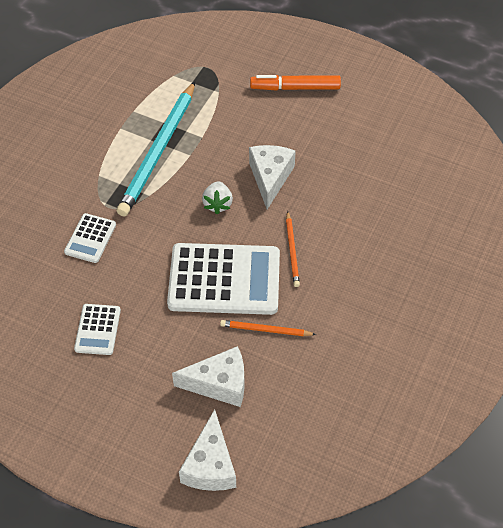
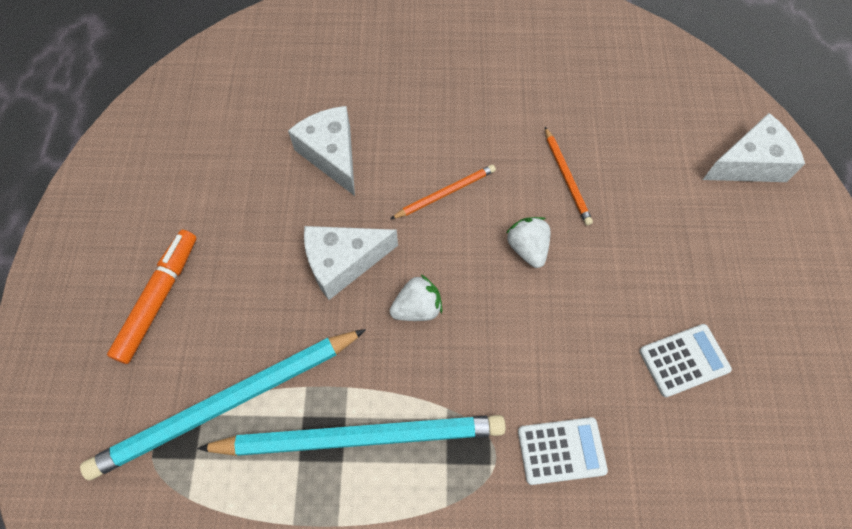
camera: 115 degrees left, 10 degrees up
white calculator [167,243,280,315] -> white strawberry [506,217,551,268]
white cheese [172,346,245,407] -> white cheese moved to [288,106,355,196]
orange marker [250,75,341,91] -> orange marker turned 135 degrees counterclockwise [107,230,196,364]
none -> turquoise pencil [80,329,366,480]

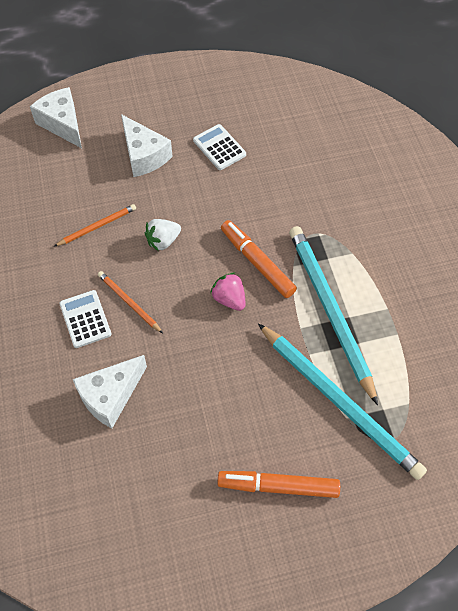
camera: 105 degrees left, 5 degrees down
white cheese [304,226,398,300] -> white cheese moved to [121,114,173,177]
white strawberry [390,275,442,321] -> pink strawberry [210,272,246,311]
white calculator [518,417,608,485] -> white calculator moved to [59,290,111,348]
none -> orange marker [221,220,297,298]

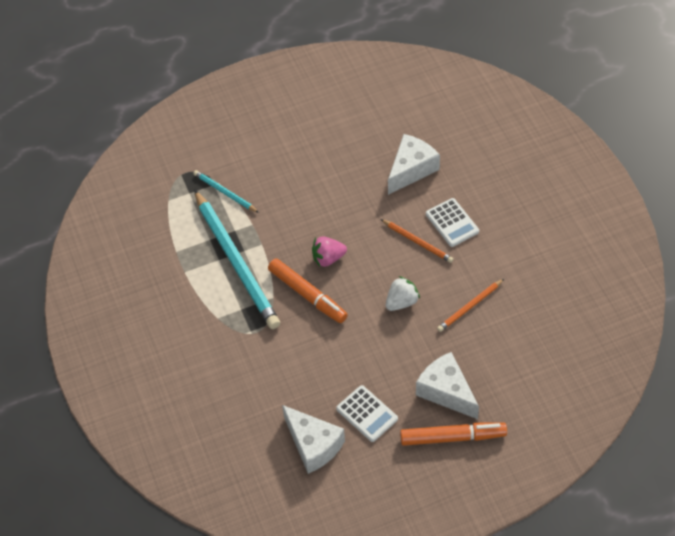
camera: 175 degrees right, 5 degrees down
white cheese [30,87,82,148] -> white cheese moved to [282,405,345,474]
pink strawberry [210,272,246,311] -> pink strawberry turned 120 degrees clockwise [312,236,347,267]
orange marker [217,471,340,498] -> orange marker moved to [400,423,507,446]
turquoise pencil [258,323,427,480] -> turquoise pencil [193,170,259,213], size x0.47

